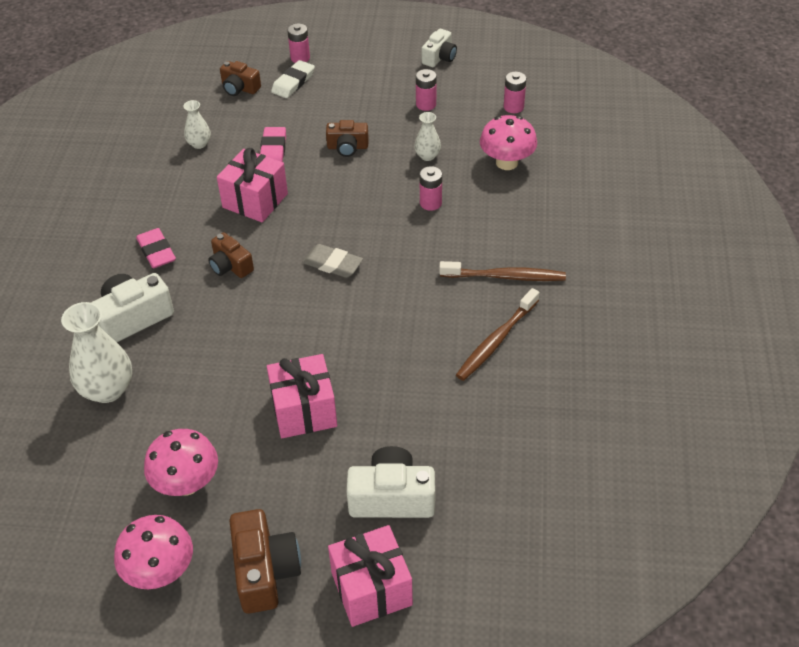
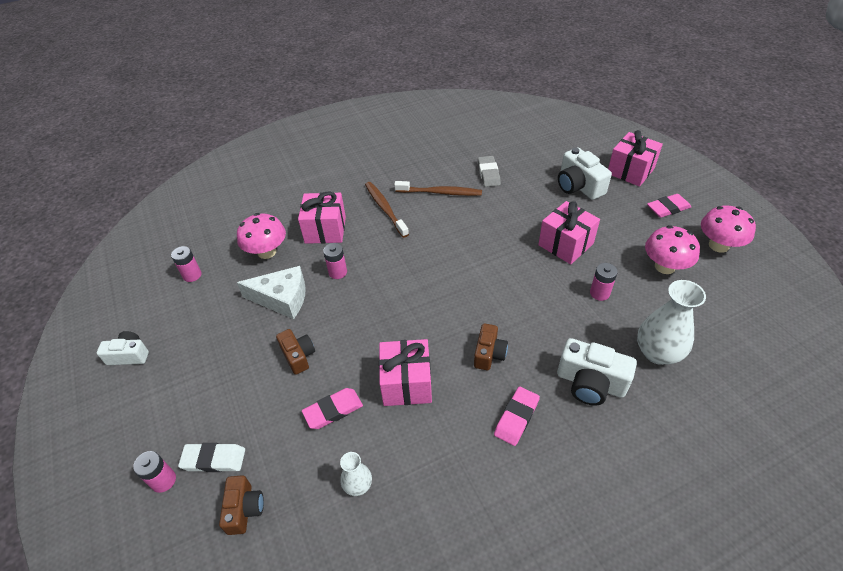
camera: 120 degrees left, 0 degrees up
brown camera [229,509,301,614] -> pink eraser [647,194,691,218]
grey eraser [302,244,363,278] -> grey eraser moved to [478,156,501,187]
white vase [414,112,441,161] -> white cheese [237,266,306,319]
pink battery [416,69,437,111] -> pink battery moved to [590,263,618,301]
none -> pink gift [298,192,346,244]

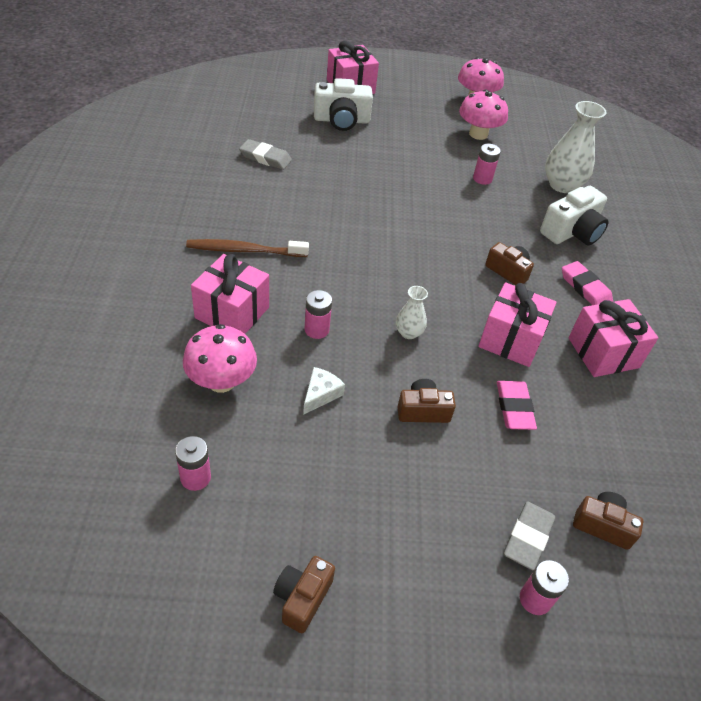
camera: 70 degrees left, 0 degrees up
white camera [97,331,149,365] -> brown camera [273,556,335,633]
white eraser [178,443,245,472] -> grey eraser [504,501,555,570]
white cheese [237,266,306,319] -> white cheese [303,367,345,415], size x0.54
white vase [340,452,372,496] -> white vase moved to [396,286,428,339]
brown toothbrush [394,181,482,196] -> none
pink gift [538,201,600,264] -> pink gift moved to [568,299,658,377]
pink eraser [647,194,691,218] -> none

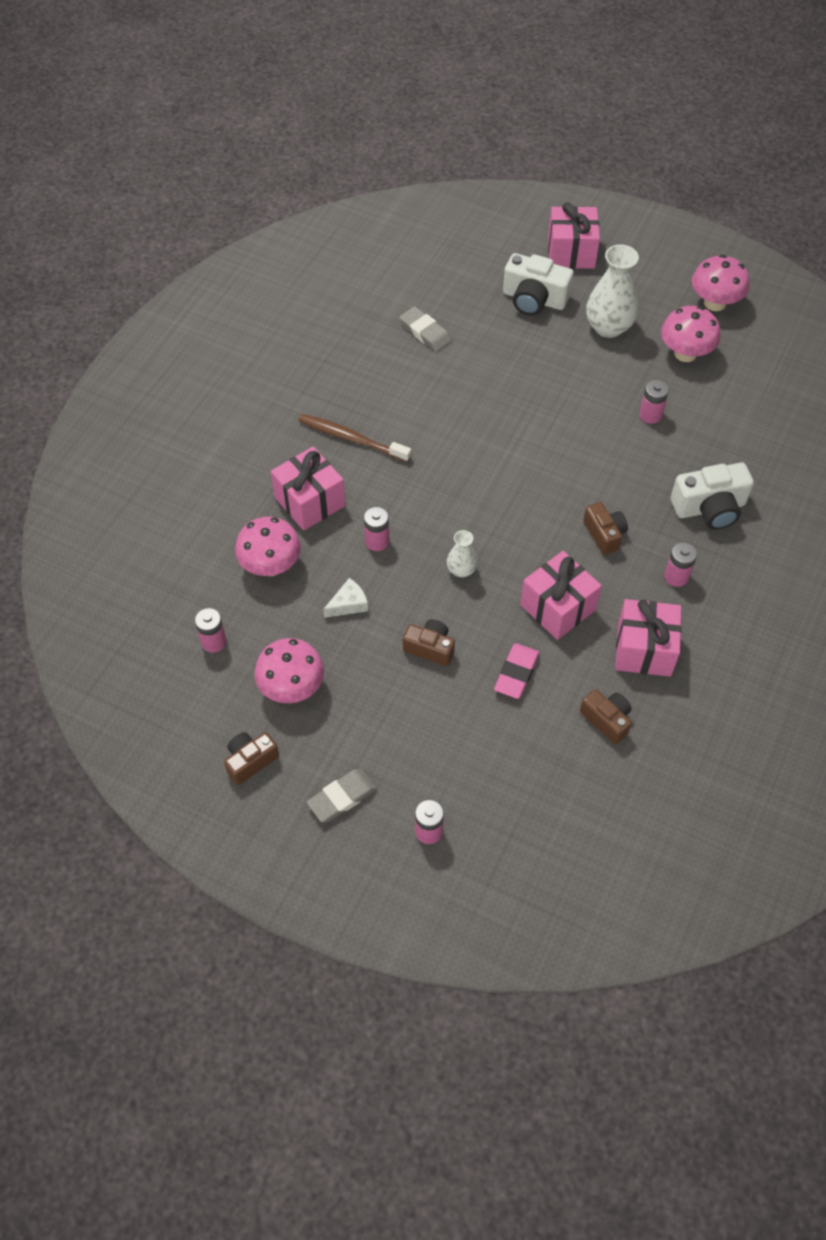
camera: 30 degrees right, 10 degrees up
grey eraser [504,501,555,570] -> grey eraser moved to [306,769,377,823]
white vase [545,101,607,193] -> white vase moved to [586,244,639,338]
pink eraser [562,261,613,305] -> pink battery [664,542,697,587]
brown camera [573,492,643,550] -> brown camera moved to [580,689,632,744]
none -> pink mushroom [254,638,324,703]

